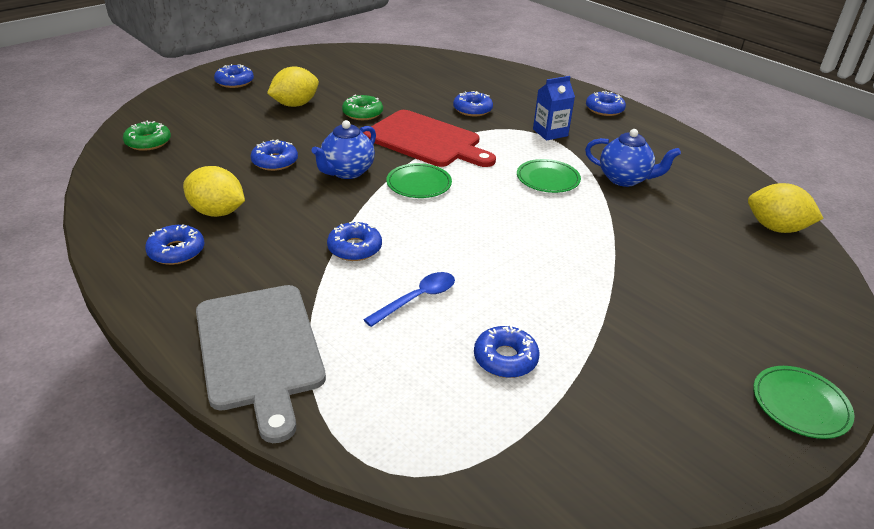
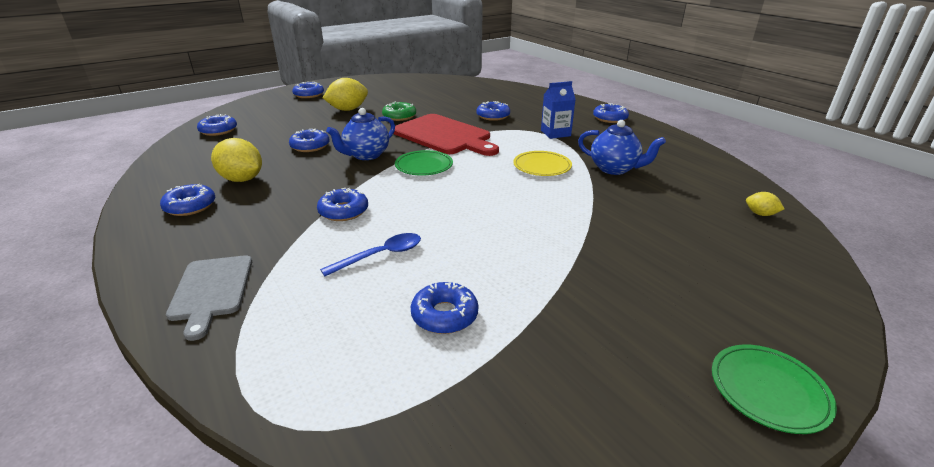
camera: 10 degrees right, 5 degrees down
green donut [123,121,171,151] -> blue donut [197,114,237,136]
grey cutting board [196,285,326,443] -> grey cutting board [166,255,252,341], size x0.62
green plate [517,159,581,193] -> yellow plate [513,151,572,176]
yellow lemon [748,183,824,233] -> yellow lemon [746,192,784,216], size x0.50

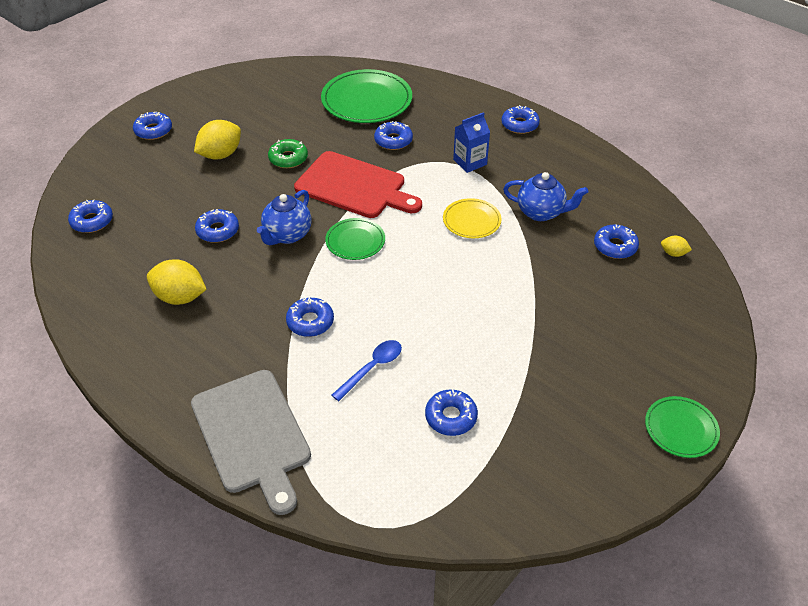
camera: 15 degrees left, 15 degrees up
blue donut [160,184,215,216] -> blue donut moved to [594,224,639,259]
grey cutting board [166,255,252,341] -> grey cutting board [191,370,311,515], size x1.62
none -> green plate [321,69,412,123]

